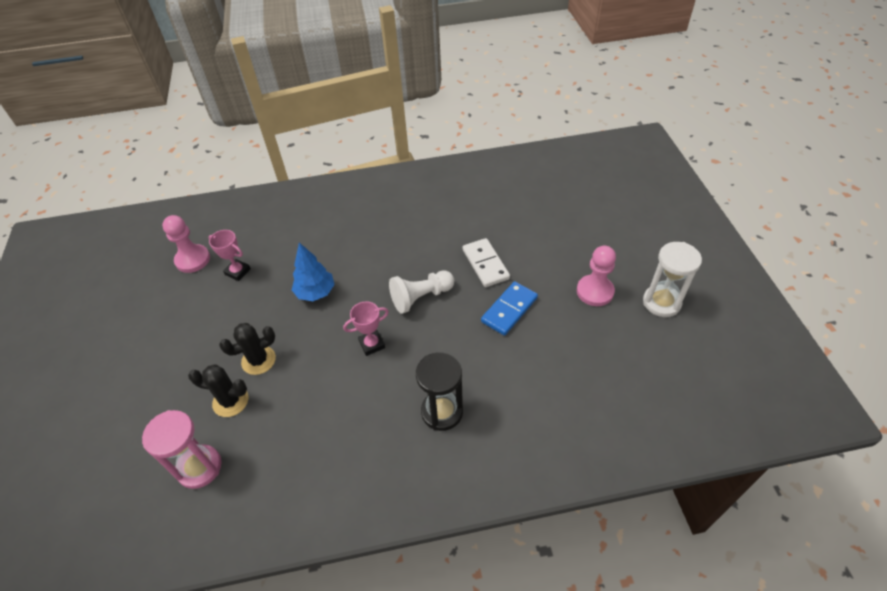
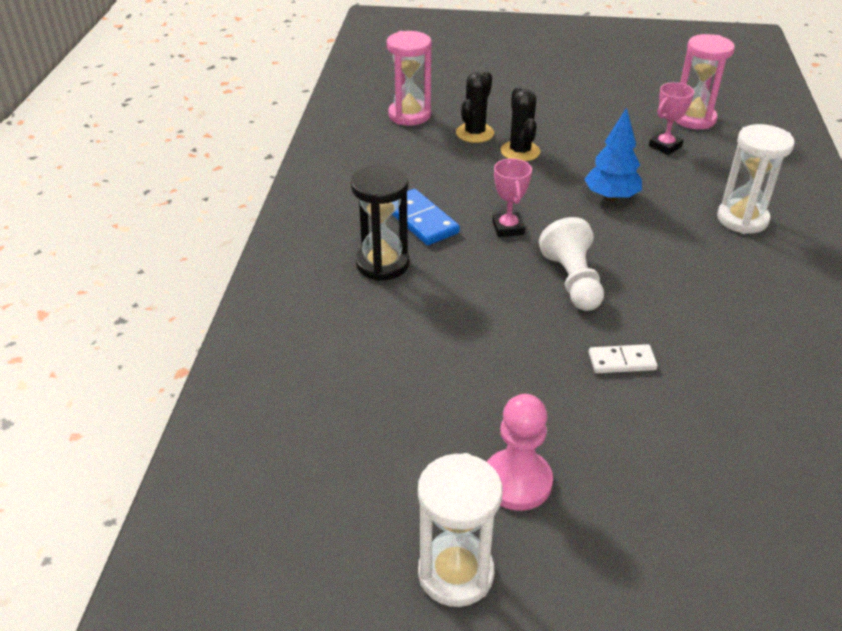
camera: 105 degrees right, 10 degrees down
pink pawn [162,215,210,273] -> pink hourglass [675,34,735,129]
white domino [463,238,510,287] -> white domino [589,344,658,373], size x0.65
blue domino [481,282,538,336] -> blue domino moved to [392,189,460,245]
none -> white hourglass [717,124,795,234]

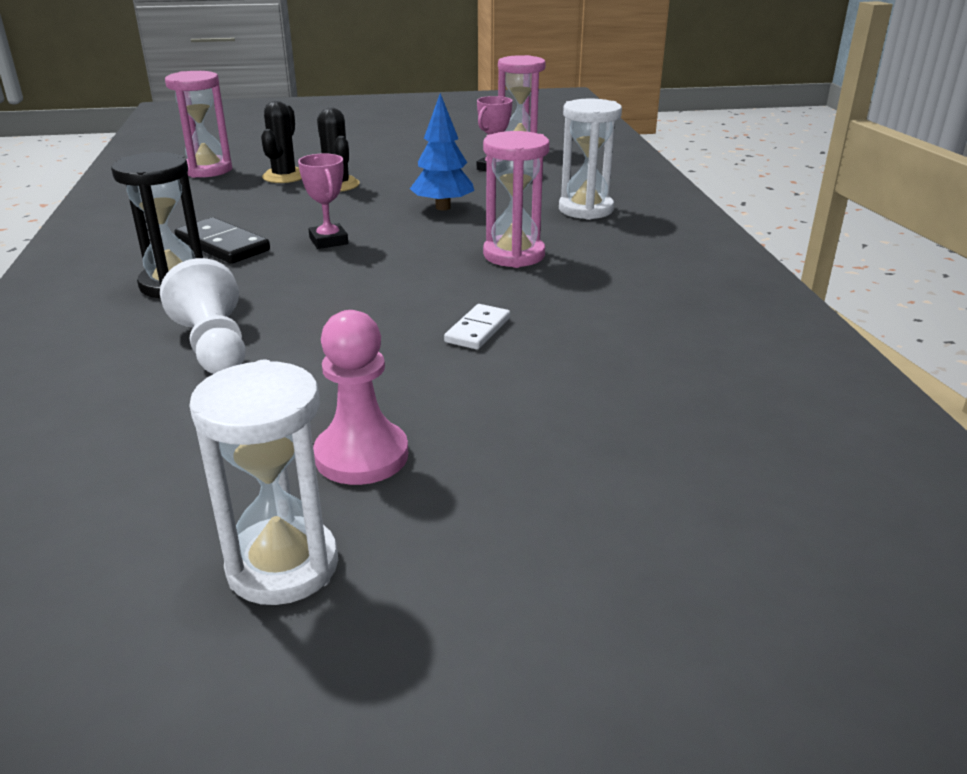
camera: 15 degrees left, 10 degrees down
blue domino [392,189,460,245] -> black domino [174,217,270,264]
white pawn [539,217,604,311] -> white pawn moved to [160,258,245,374]
white domino [589,344,658,373] -> white domino turned 45 degrees counterclockwise [444,304,510,349]
none -> pink hourglass [483,131,550,268]

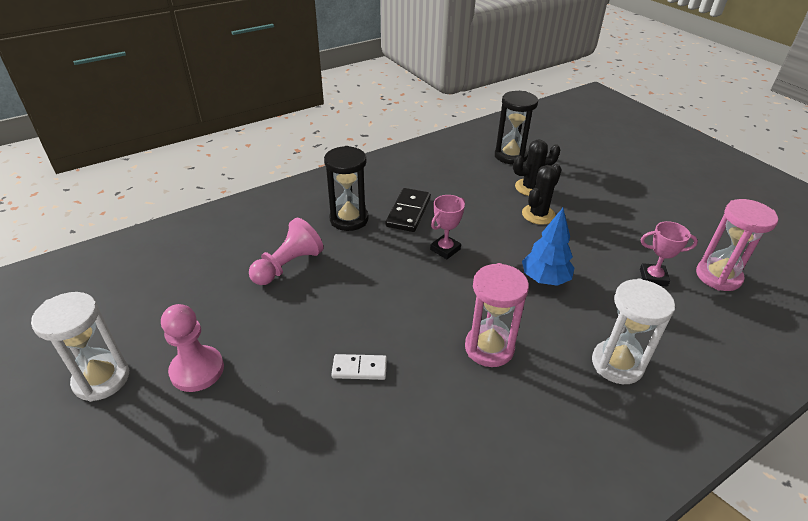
camera: 65 degrees right, 10 degrees up
white pawn [160,258,245,374] -> pink pawn [249,218,323,285]
pink hourglass [165,71,232,178] -> black hourglass [495,91,538,164]

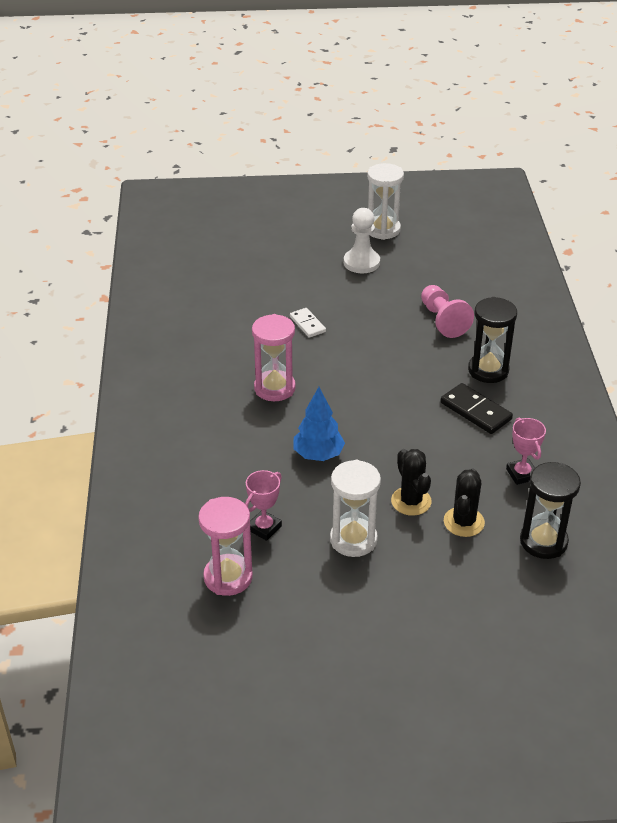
camera: 120 degrees right, 0 degrees up
pink pawn [161,304,224,392] -> white pawn [344,208,380,273]
white domino [331,354,387,380] -> white domino turned 60 degrees counterclockwise [290,308,326,338]
pink trophy [430,195,465,259] -> pink trophy moved to [506,417,546,485]
white hourglass [592,278,675,384] -> white hourglass moved to [330,460,381,557]

